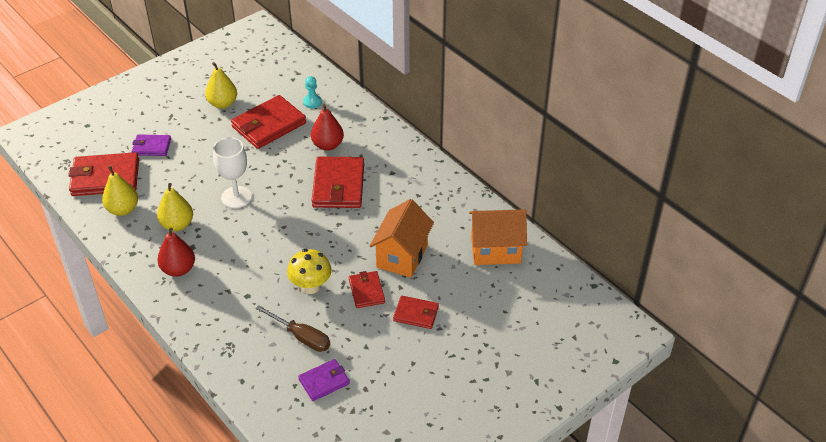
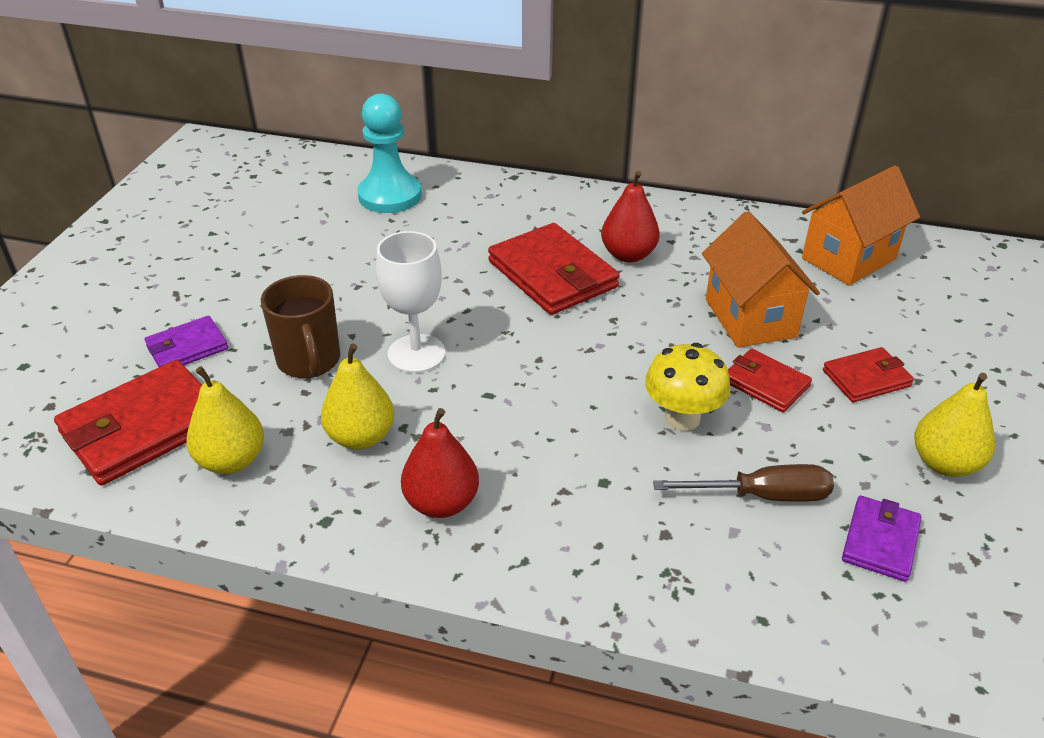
camera: 35 degrees left, 5 degrees down
yellow pear [205,62,237,109] -> yellow pear moved to [914,373,995,477]
red wallet [231,95,306,149] -> none
turquoise pawn [303,76,322,108] -> turquoise pawn [358,93,422,213], size x2.01
red pear [311,104,344,151] -> red pear moved to [601,171,660,263]
none -> brown mug [261,275,340,378]

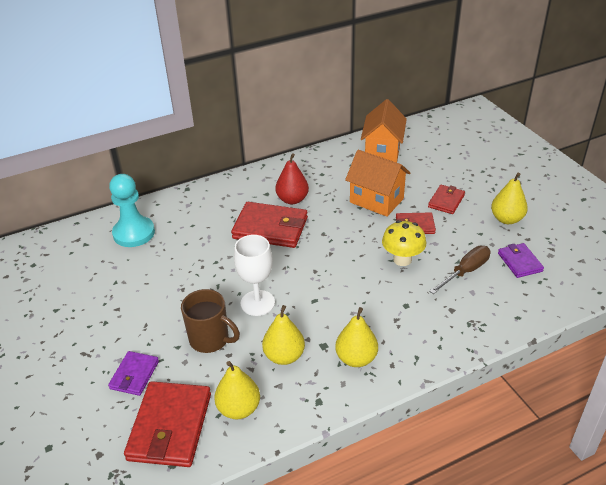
camera: 40 degrees left, 0 degrees up
red pear [401,408,479,518] -> yellow pear [335,307,378,367]

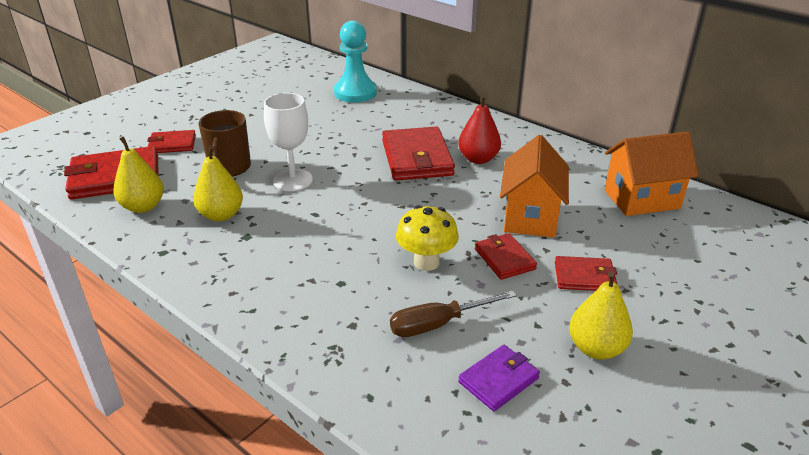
camera: 65 degrees right, 5 degrees down
purple wallet [108,351,159,396] -> red wallet [147,130,196,153]
yellow pear [335,307,378,367] -> none
brown screwdriver [429,246,490,294] -> brown screwdriver turned 135 degrees clockwise [390,291,517,337]

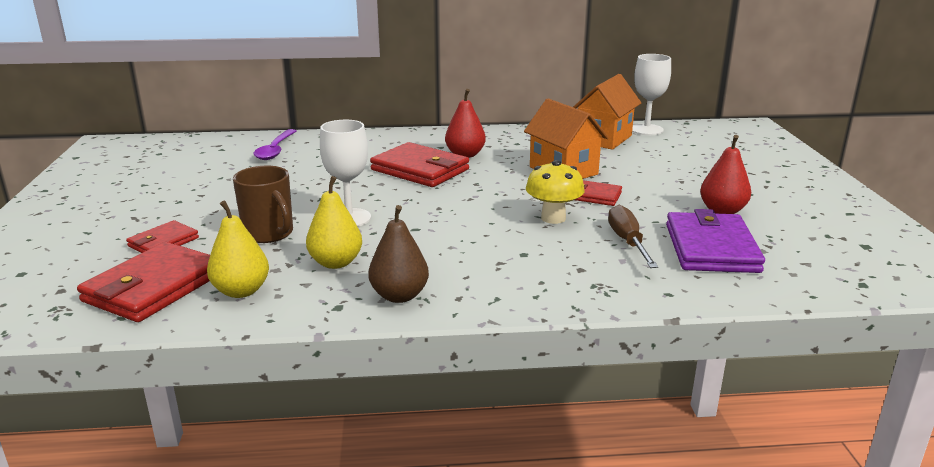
camera: 45 degrees left, 10 degrees down
turquoise pawn [334,21,377,103] -> purple spoon [254,129,296,160]
brown screwdriver [390,291,517,337] -> brown screwdriver turned 150 degrees clockwise [608,205,658,268]
purple wallet [458,345,540,411] -> purple wallet [666,209,765,273], size x1.80
red wallet [555,256,617,291] -> none
yellow pear [569,271,633,359] -> red pear [700,135,751,214]
none -> brown pear [369,205,429,303]
none -> white goblet [632,54,671,135]

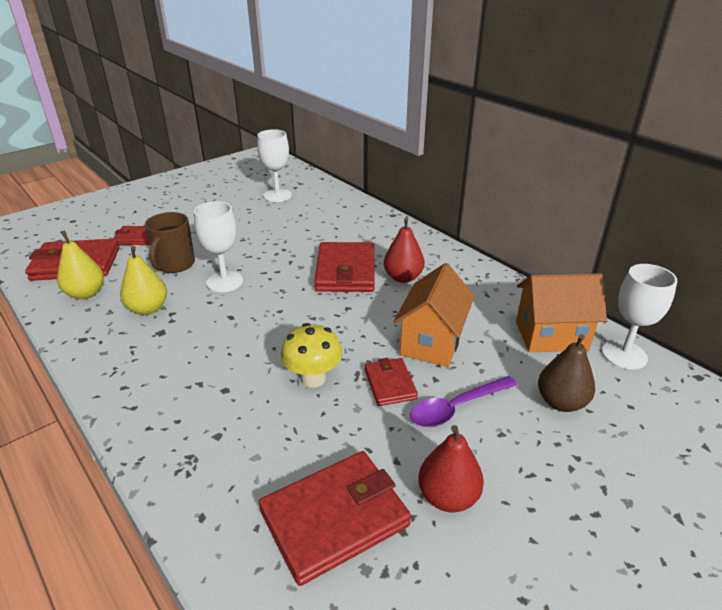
camera: 55 degrees right, 10 degrees up
purple spoon [254,129,296,160] -> purple spoon moved to [410,376,518,427]
brown pear [369,205,429,303] -> brown pear moved to [538,334,595,412]
brown screwdriver [608,205,658,268] -> none
purple wallet [666,209,765,273] -> red wallet [259,451,411,586]
none -> white goblet [257,129,292,202]

